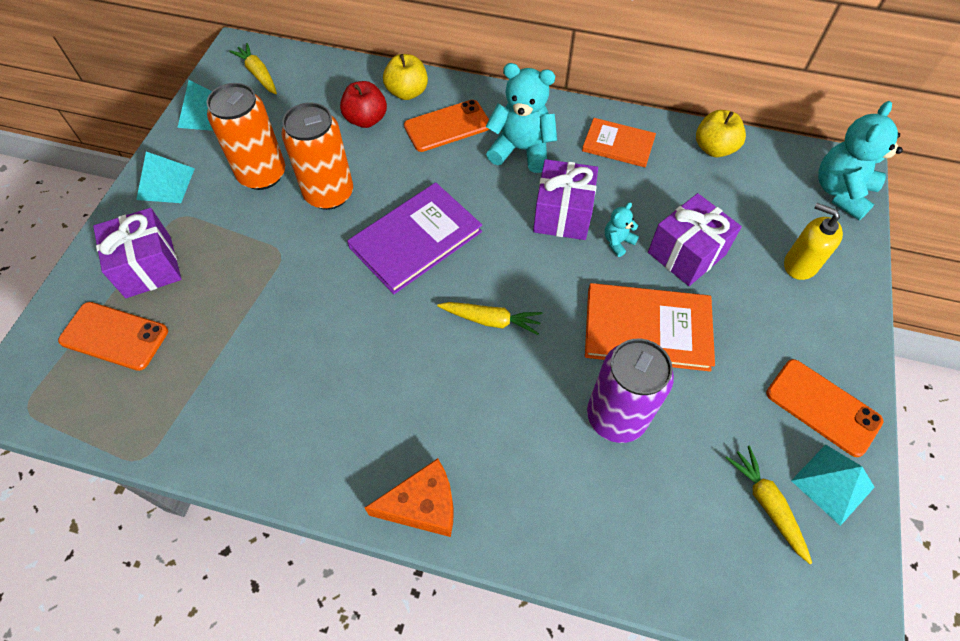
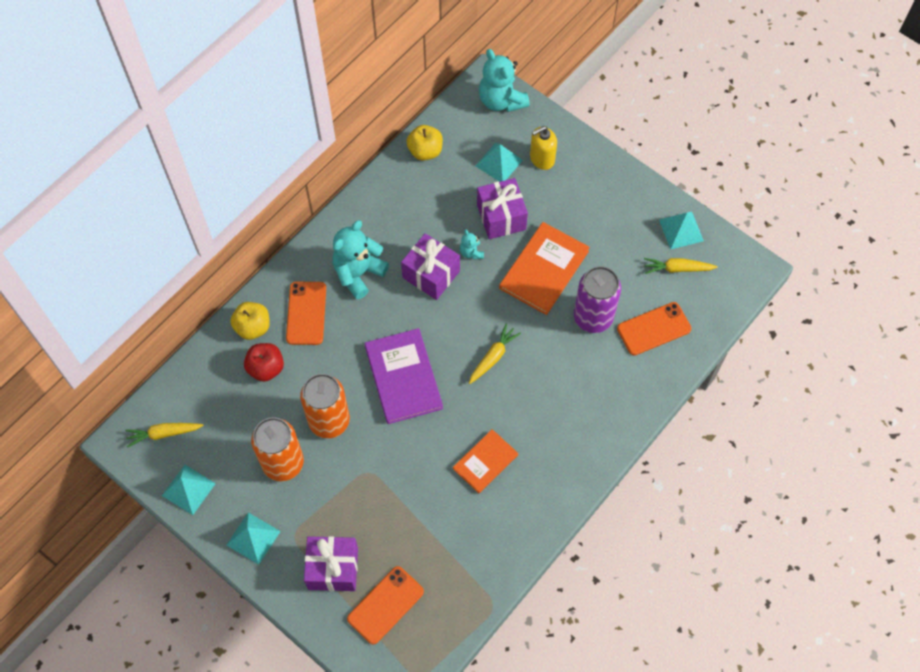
camera: 65 degrees left, 5 degrees up
orange cheese [365,458,453,537] -> none
orange book [582,118,656,167] -> orange book moved to [453,429,518,493]
orange phone [766,359,883,457] -> orange phone moved to [617,302,691,356]
none -> turquoise pyramid [475,143,523,182]

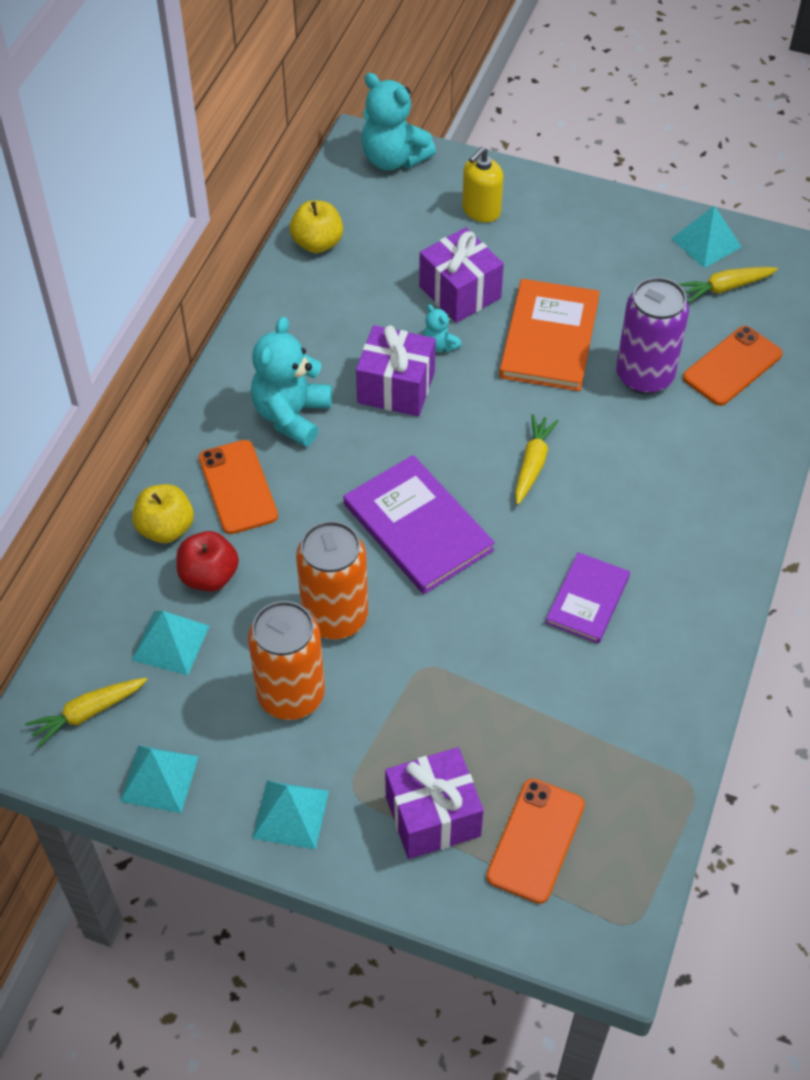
camera: 20 degrees left, 10 degrees down
orange book [453,429,518,493] -> purple book [546,552,630,644]
turquoise pyramid [475,143,523,182] -> turquoise pyramid moved to [132,611,209,676]

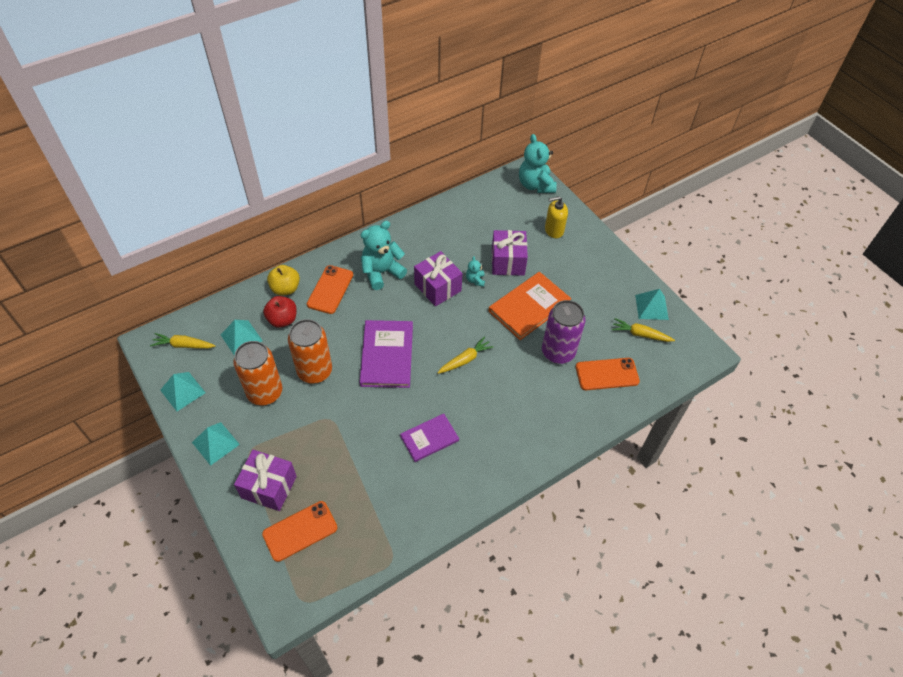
camera: 35 degrees right, 0 degrees up
yellow apple [290,201,343,253] -> none

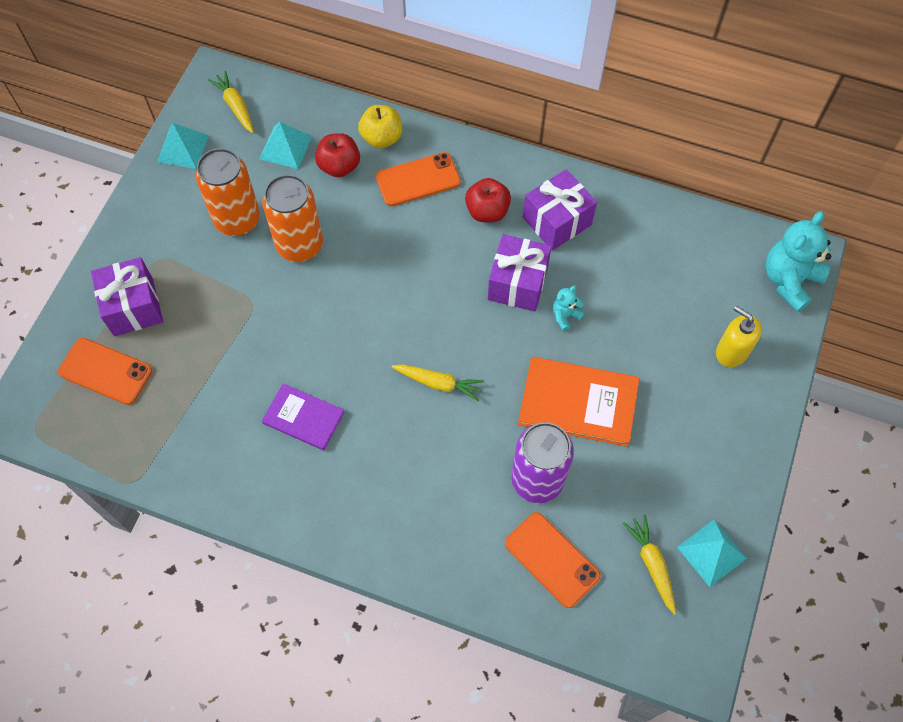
camera: 55 degrees right, 10 degrees up
turquoise pyramid [192,422,240,466] -> none
purple book [360,320,413,388] -> none
turquoise teddy bear [361,221,407,290] -> red apple [465,178,511,222]
purple gift [492,230,528,276] -> purple gift moved to [523,169,597,251]

